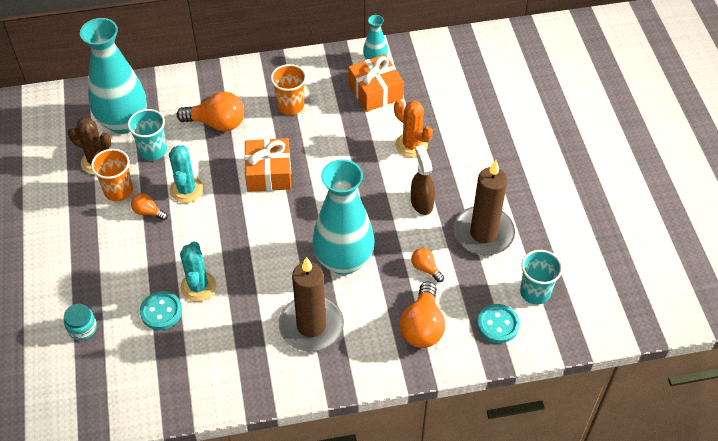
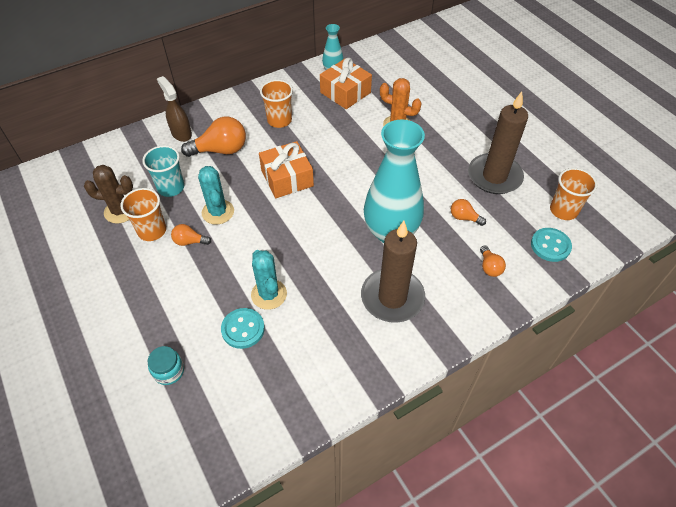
camera: 20 degrees left, 0 degrees up
turquoise vase [80,18,147,134] -> none
orange light bulb [399,282,445,348] -> orange light bulb [480,245,506,277], size x0.52
brown spray bottle [411,145,435,215] -> brown spray bottle moved to [157,76,192,142]
turquoise cup [520,250,563,305] -> orange cup [550,168,597,220]

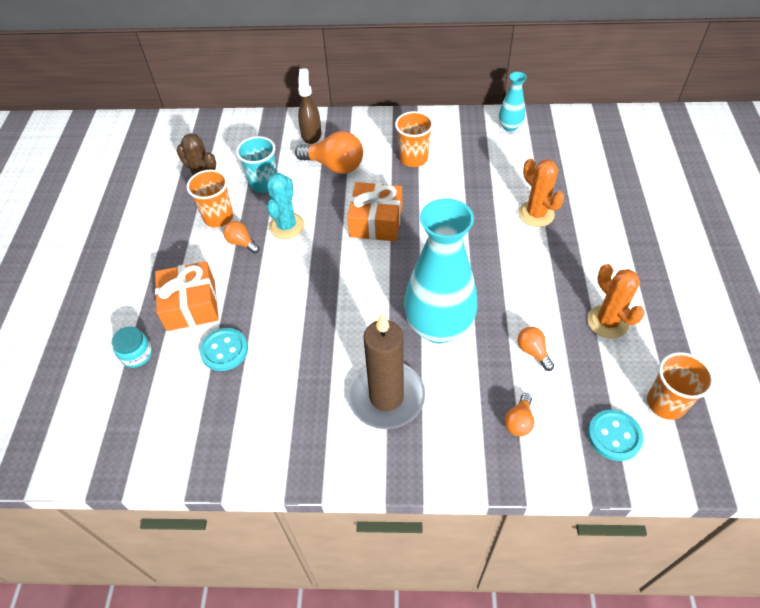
camera: 35 degrees right, 0 degrees up
turquoise cactus [251,250,287,310] -> none
orange gift [320,58,372,109] -> orange gift moved to [155,261,219,331]
brown candle [468,91,528,194] -> orange cactus [587,264,645,339]

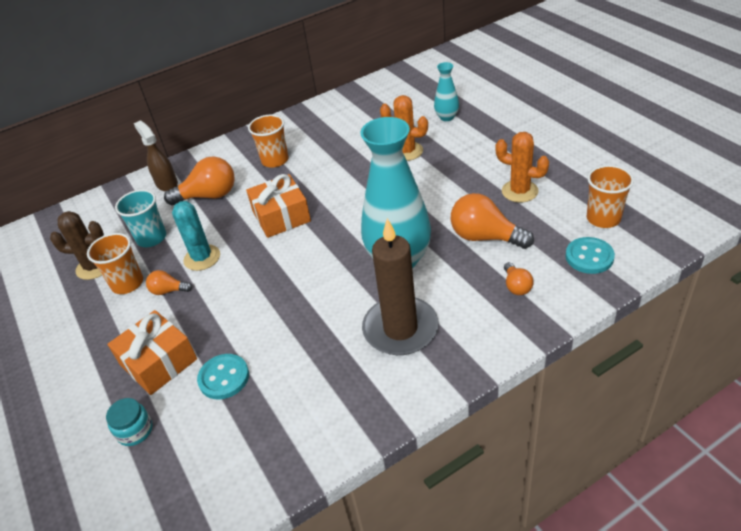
camera: 30 degrees left, 10 degrees down
turquoise vase [499,72,527,132] -> turquoise vase moved to [434,62,459,121]
orange light bulb [518,327,554,371] -> orange light bulb [451,193,534,249], size x1.91

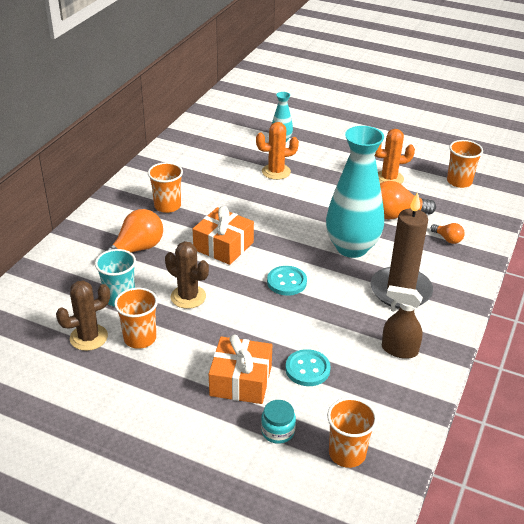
camera: 40 degrees left, 5 degrees down
brown spray bottle [134,120,178,192] -> brown spray bottle moved to [382,285,423,359]
orange light bulb [146,270,192,295] -> none
turquoise cactus [172,201,220,271] -> brown cactus [165,241,209,309]
turquoise button [565,237,615,274] -> turquoise button moved to [267,266,307,296]
none -> orange cup [327,398,377,468]

